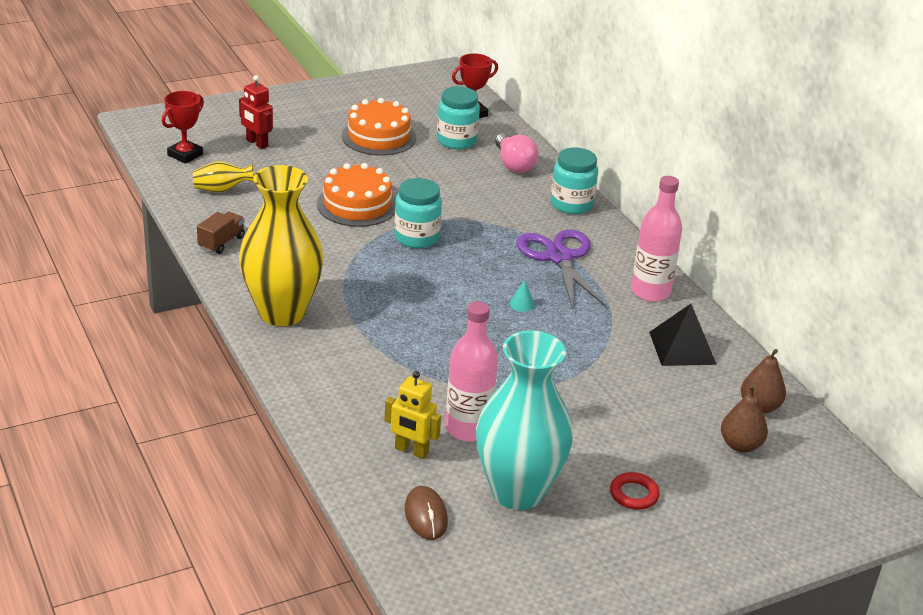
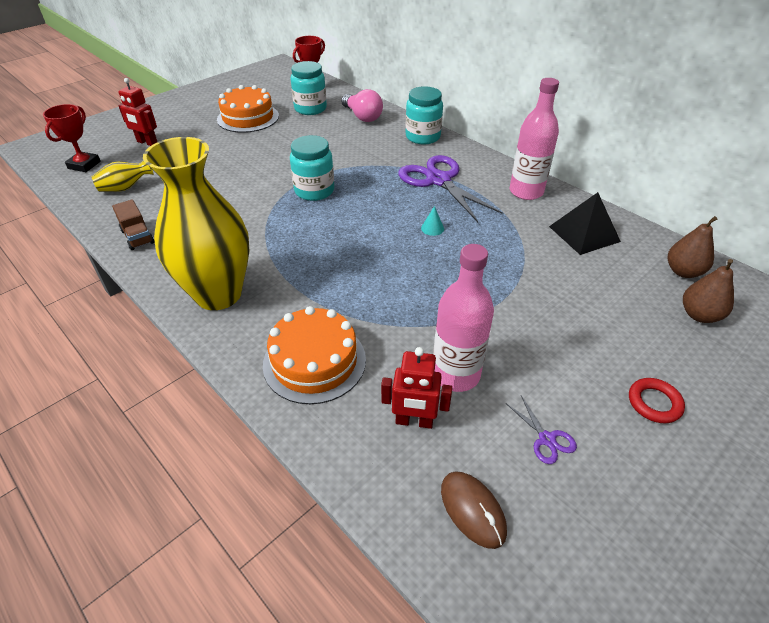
camera: 15 degrees left, 10 degrees up
brown truck [197,212,245,254] -> brown truck turned 135 degrees clockwise [112,199,154,250]
orange cake [317,163,396,227] -> orange cake moved to [263,306,366,404]
yellow robot [384,371,441,459] -> red robot [381,347,452,429]
turquoise vase [476,331,573,510] -> purple scissors [506,395,577,464]

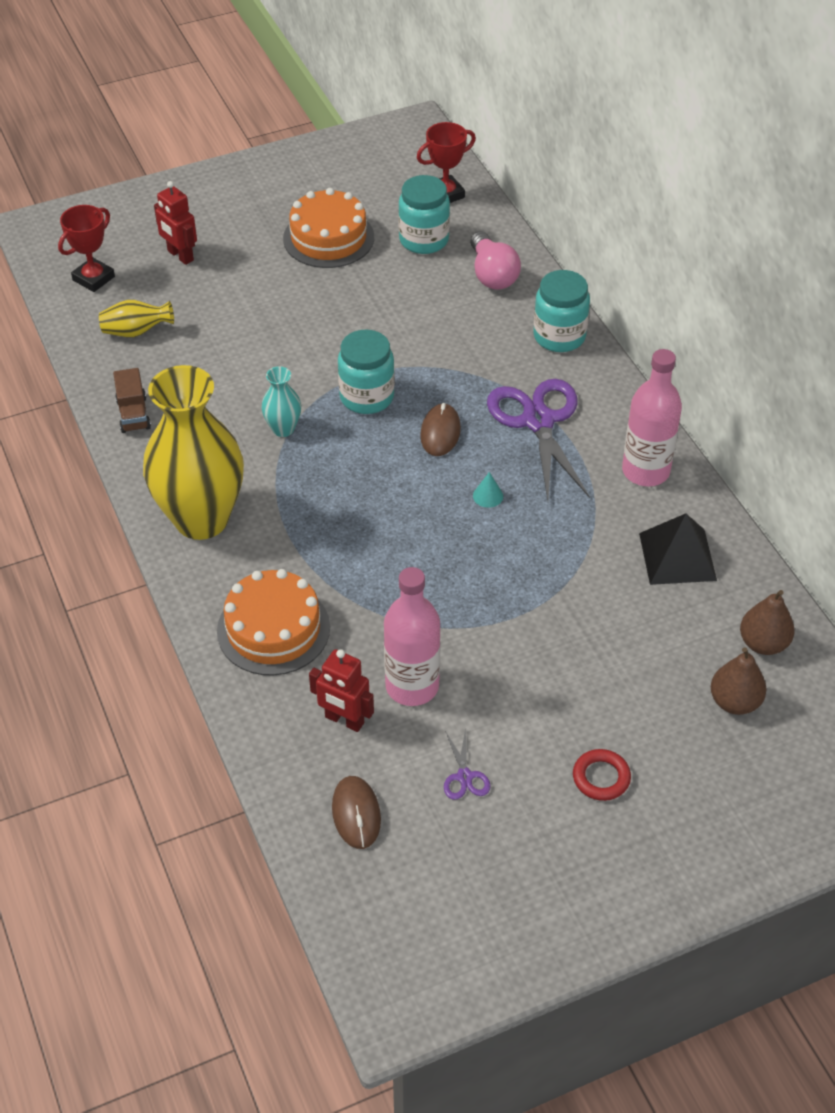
camera: 20 degrees right, 5 degrees up
none -> turquoise vase [261,366,301,437]
none -> brown mouse [420,403,461,456]

